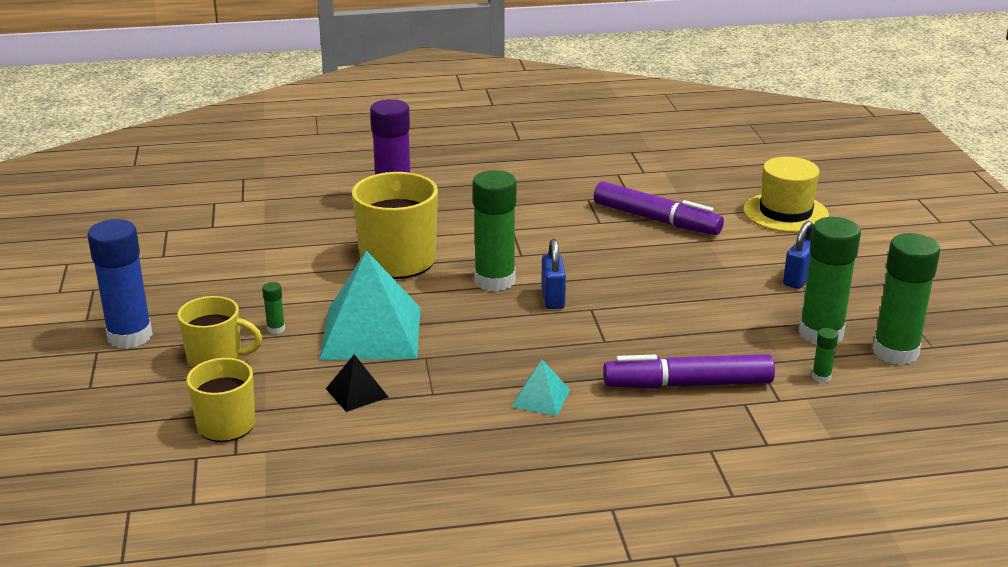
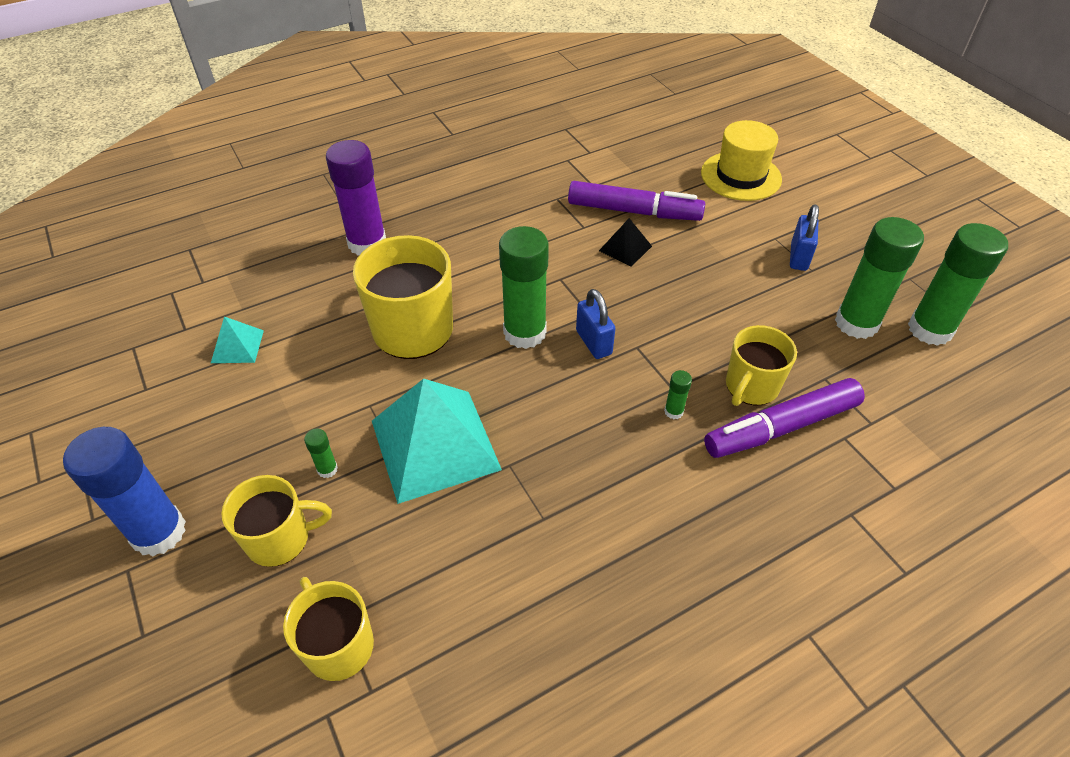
camera: 20 degrees left, 20 degrees up
black pyramid [326,354,388,412] -> black pyramid moved to [599,218,652,267]
turquoise pyramid [512,360,570,416] -> turquoise pyramid moved to [211,317,264,363]
green glue stick [812,328,838,383] -> green glue stick moved to [664,370,692,419]
none -> yellow mug [726,325,797,406]

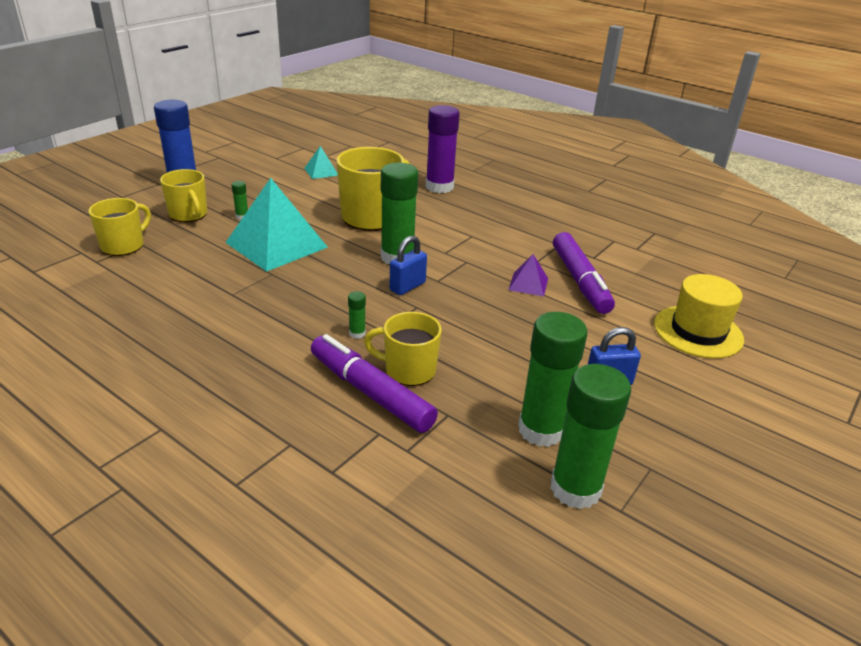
camera: 65 degrees right, 15 degrees down
black pyramid [599,218,652,267] -> purple pyramid [509,254,548,296]

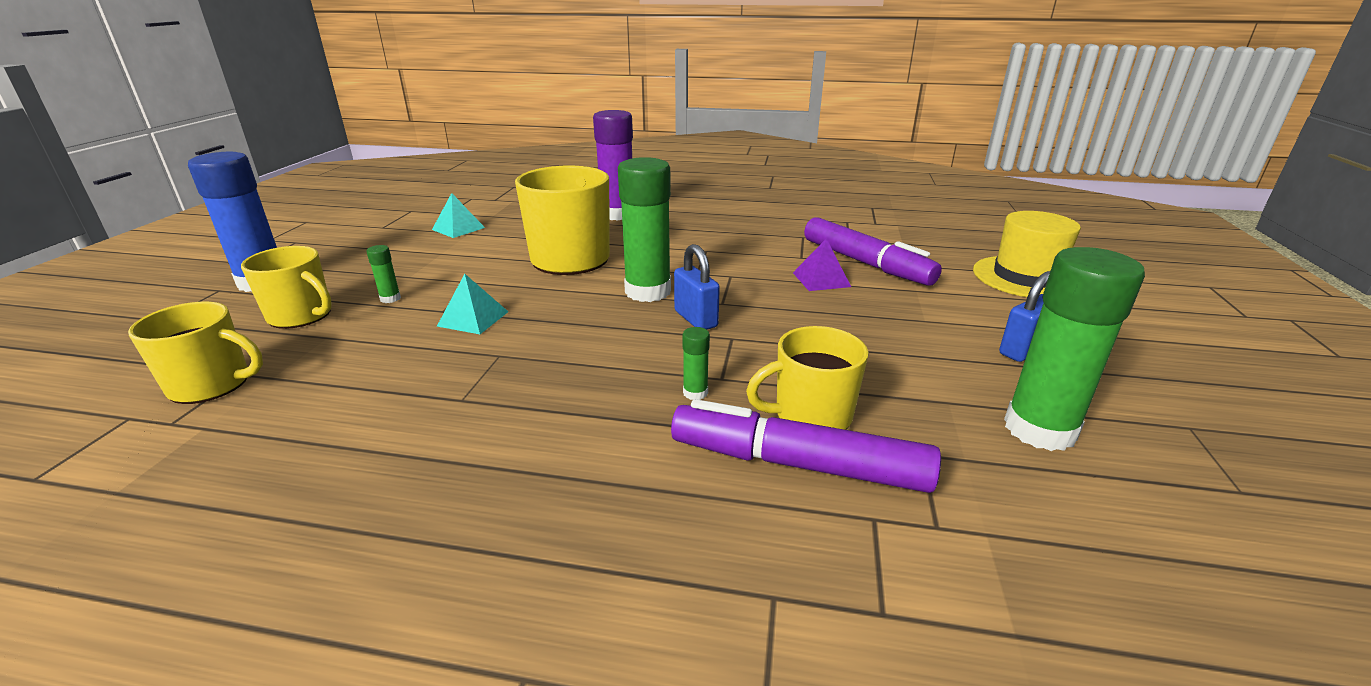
camera: 25 degrees left, 5 degrees down
yellow mug [88,198,151,256] -> yellow mug turned 90 degrees clockwise [128,302,263,404]
turquoise pyramid [225,178,328,272] -> turquoise pyramid [437,274,508,334], size x0.46
blue padlock [390,235,427,295] -> blue padlock turned 45 degrees counterclockwise [674,244,720,330]
green glue stick [550,364,631,509] -> none

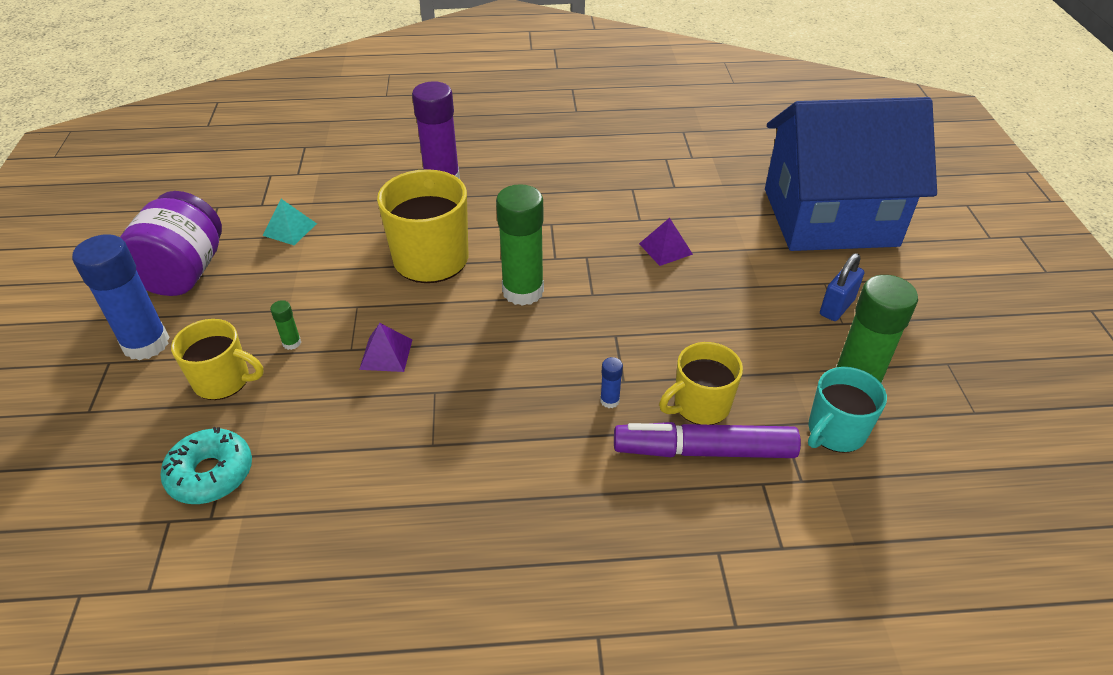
camera: 15 degrees left, 15 degrees up
yellow mug [128,302,263,404] -> turquoise donut [160,427,252,504]
turquoise pyramid [437,274,508,334] -> purple pyramid [359,323,412,372]
blue padlock [674,244,720,330] -> none
green glue stick [683,327,710,400] -> blue glue stick [600,357,623,408]
purple marker [804,217,942,286] -> none
yellow hat [973,211,1081,297] -> blue house [765,97,937,251]
none -> purple jar [120,191,222,296]
none -> turquoise mug [808,367,887,453]

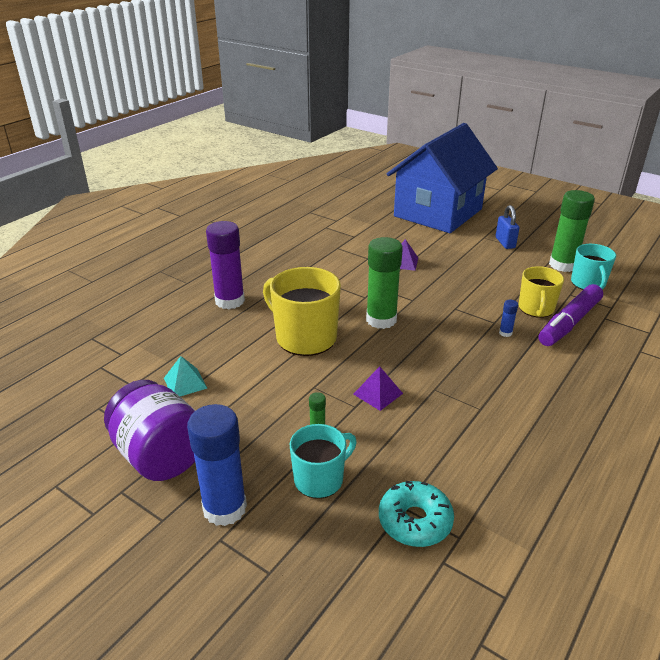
camera: 50 degrees left, 10 degrees down
yellow mug [171,319,264,400] -> turquoise mug [290,424,357,499]

